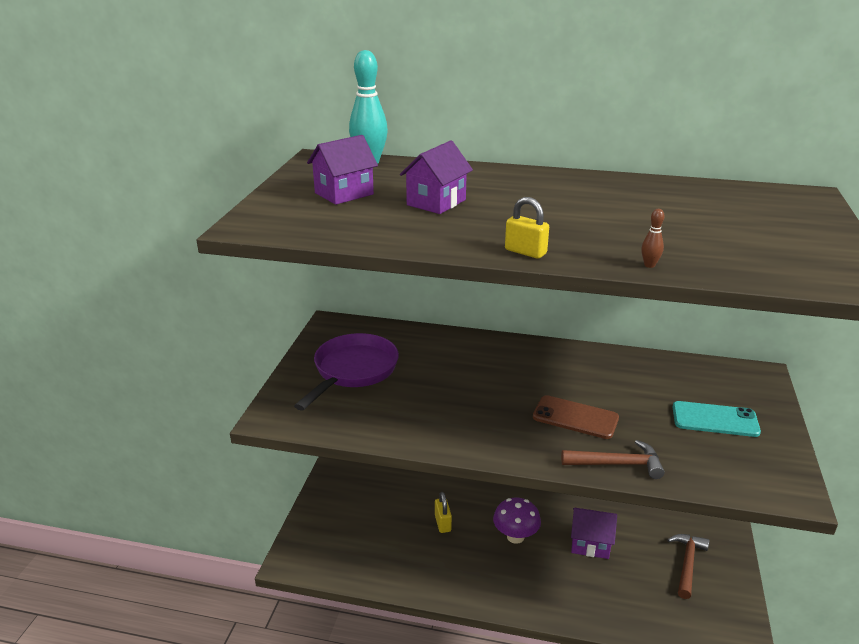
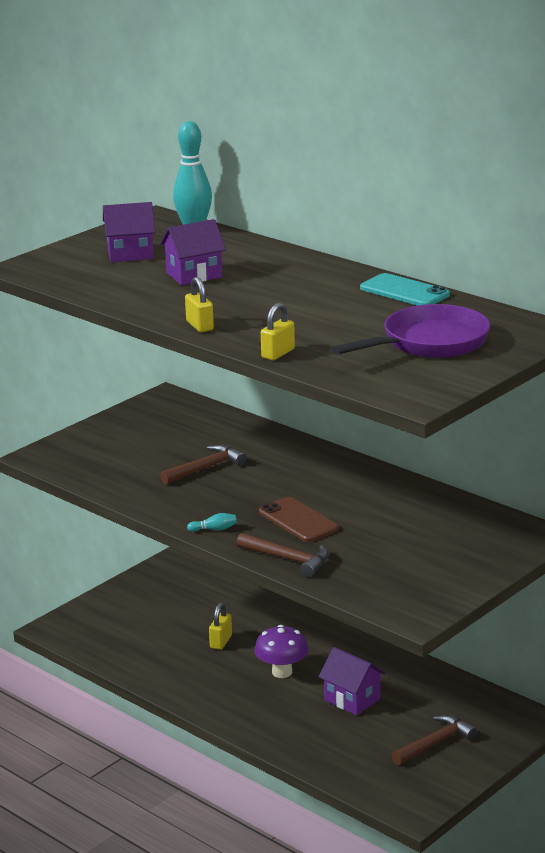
camera: 30 degrees right, 5 degrees down
purple pan [294,333,399,411] -> purple pan moved to [331,304,490,358]
brown bowling pin [641,209,664,268] -> yellow padlock [261,303,295,360]
turquoise phone [672,401,761,437] -> turquoise phone moved to [360,273,450,306]
none -> brown hammer [160,445,247,484]
none -> turquoise bowling pin [187,513,237,532]

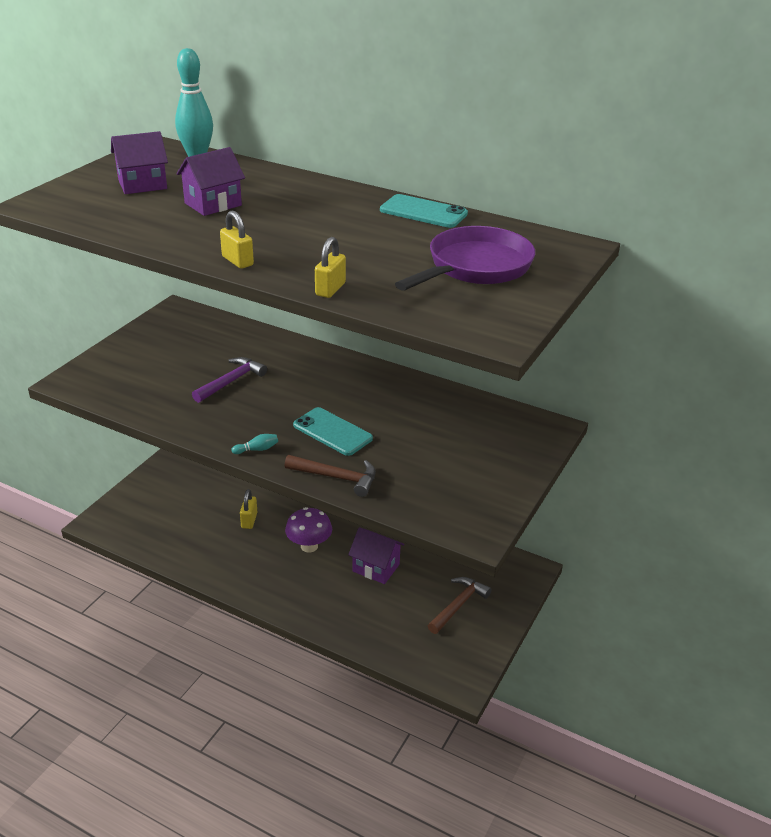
camera: 15 degrees left, 10 degrees up
brown hammer [160,445,247,484] -> purple hammer [192,357,267,403]
brown phone [259,497,339,542] -> turquoise phone [293,407,373,456]

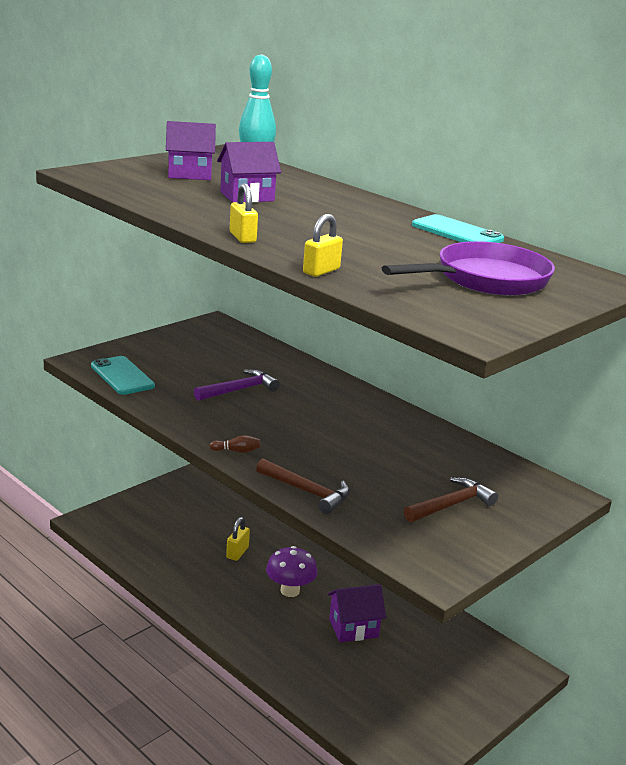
camera: 15 degrees right, 10 degrees down
turquoise bowling pin [231,434,278,454] -> brown bowling pin [209,435,260,453]
turquoise phone [293,407,373,456] -> turquoise phone moved to [91,356,155,395]
purple house [348,527,405,584] -> purple house turned 60 degrees counterclockwise [328,584,386,642]
brown hammer [428,577,492,634] -> brown hammer moved to [404,477,498,522]

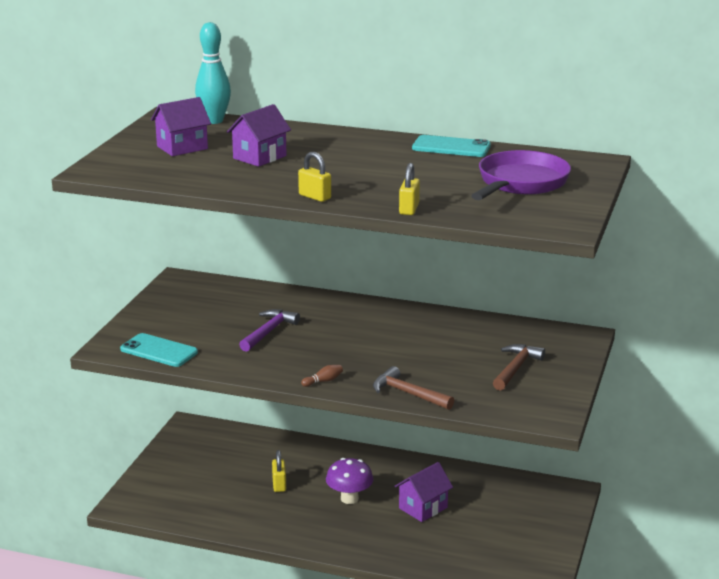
camera: 25 degrees left, 0 degrees up
brown hammer [256,458,350,514] -> brown hammer turned 150 degrees counterclockwise [373,366,454,410]

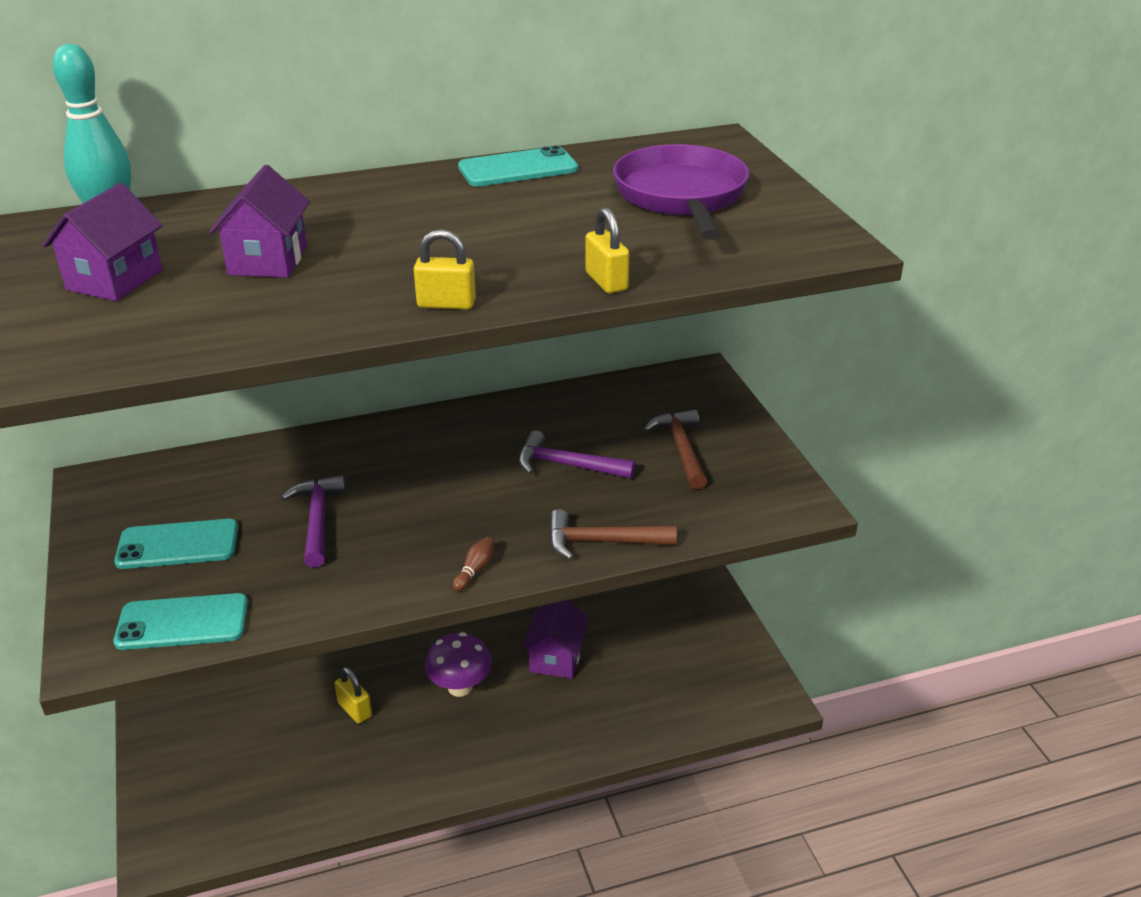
camera: 35 degrees left, 10 degrees up
none -> turquoise phone [114,519,238,569]
none -> purple hammer [518,430,636,479]

